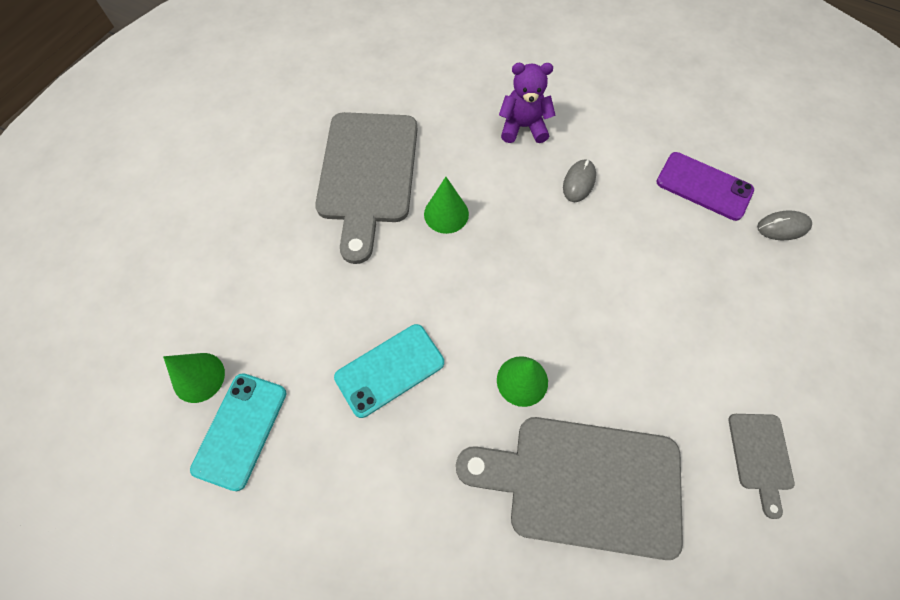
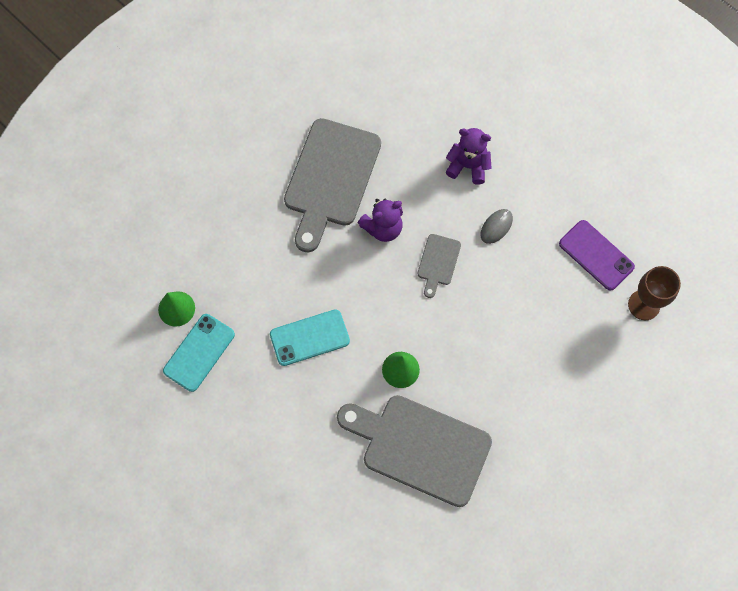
camera: 15 degrees right, 5 degrees up
green cone [424,177,469,234] -> purple teddy bear [358,199,403,242]
grey cutting board [729,414,794,519] -> grey cutting board moved to [418,234,461,298]
grey mouse [757,210,812,240] -> brown goblet [628,266,681,320]

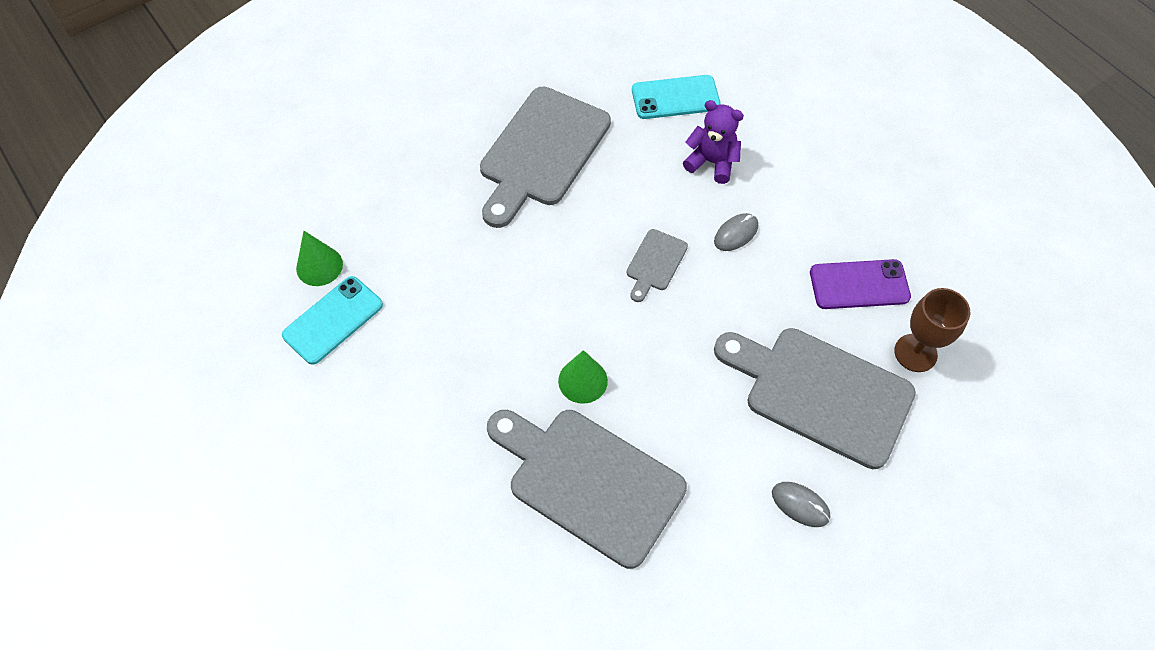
camera: 10 degrees right, 10 degrees down
turquoise phone [270,309,350,366] -> turquoise phone moved to [632,75,721,119]
purple teddy bear [358,199,403,242] -> none
purple phone [559,220,635,291] -> purple phone turned 60 degrees counterclockwise [810,259,911,309]
none -> grey cutting board [714,328,916,469]
none -> grey mouse [772,482,830,527]

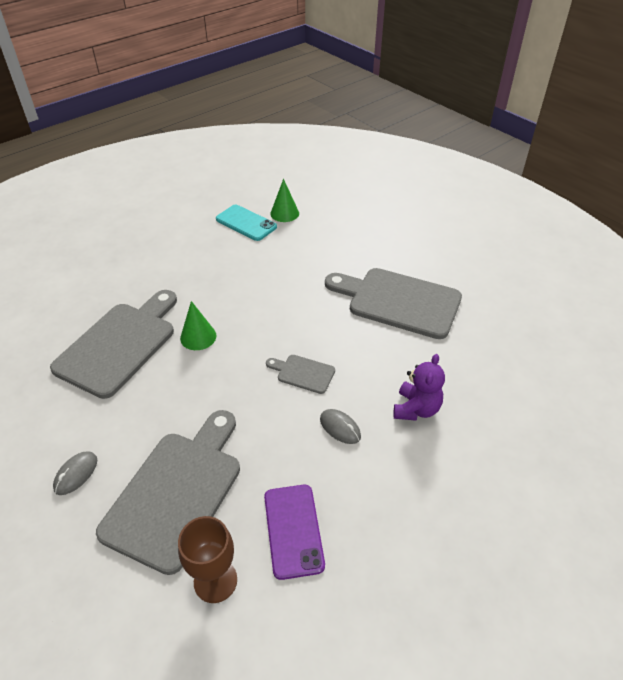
camera: 85 degrees right, 15 degrees down
turquoise phone [632,75,721,119] -> none

